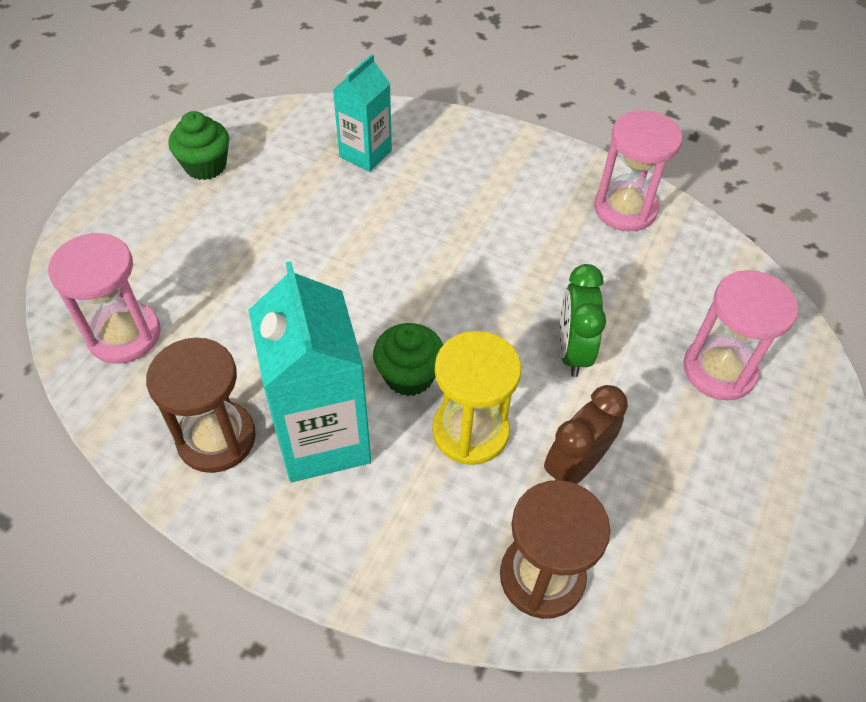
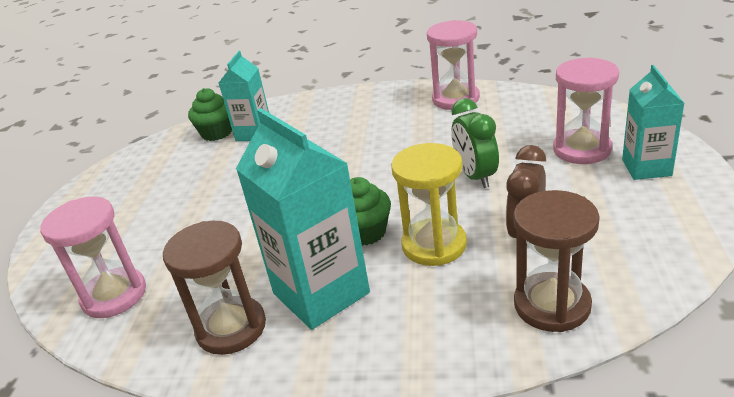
camera: 15 degrees left, 20 degrees down
green cupcake [169,111,229,180] -> green cupcake moved to [188,88,232,141]
none -> turquoise carton [622,65,684,180]

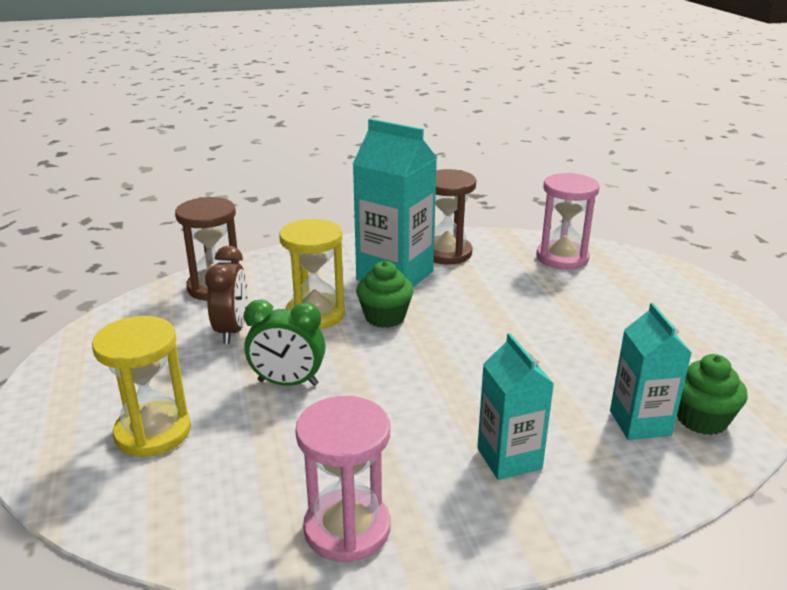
camera: 155 degrees right, 5 degrees down
green clock [451,98,499,188] -> green clock turned 135 degrees clockwise [244,300,325,386]
pink hourglass [553,57,619,164] -> yellow hourglass [92,316,191,457]
turquoise carton [622,65,684,180] -> turquoise carton moved to [477,333,554,480]

